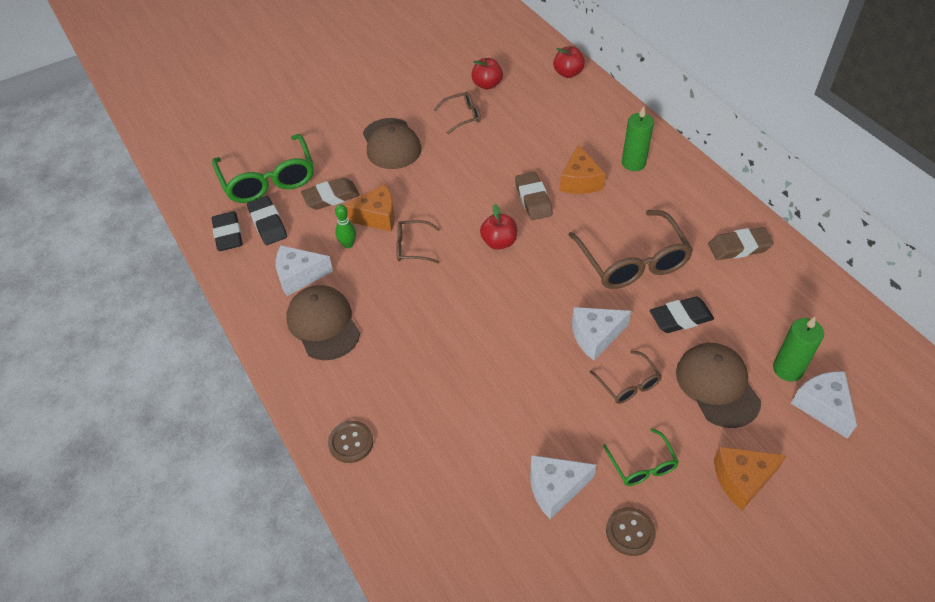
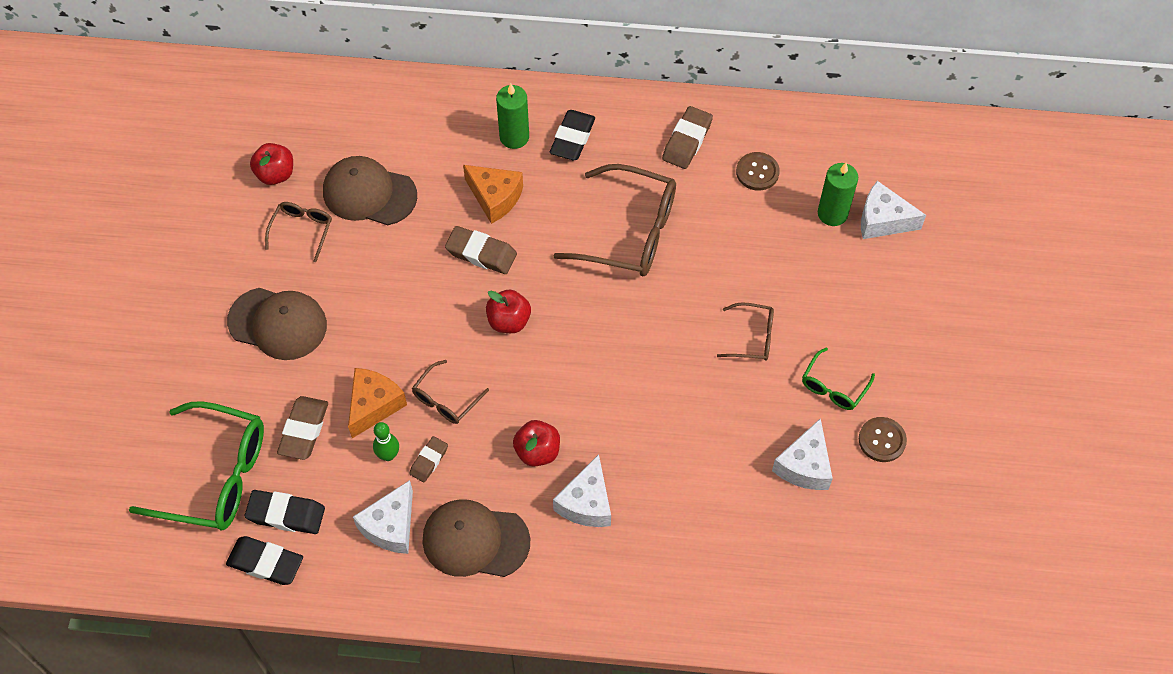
camera: 55 degrees left, 10 degrees up
brown button [328,421,373,463] -> brown button moved to [736,152,780,191]
red apple [553,47,585,78] -> red apple moved to [513,420,560,467]
white cheese [572,307,631,360] -> white cheese moved to [553,454,611,527]
green glasses [603,428,679,486] -> green glasses turned 105 degrees clockwise [802,348,875,410]
black eraser [650,296,714,333] -> black eraser moved to [550,110,595,160]
brown cap [676,343,761,428] -> brown cap moved to [323,156,417,225]
orange cheese [714,447,787,510] -> none
none -> brown eraser [409,436,448,482]

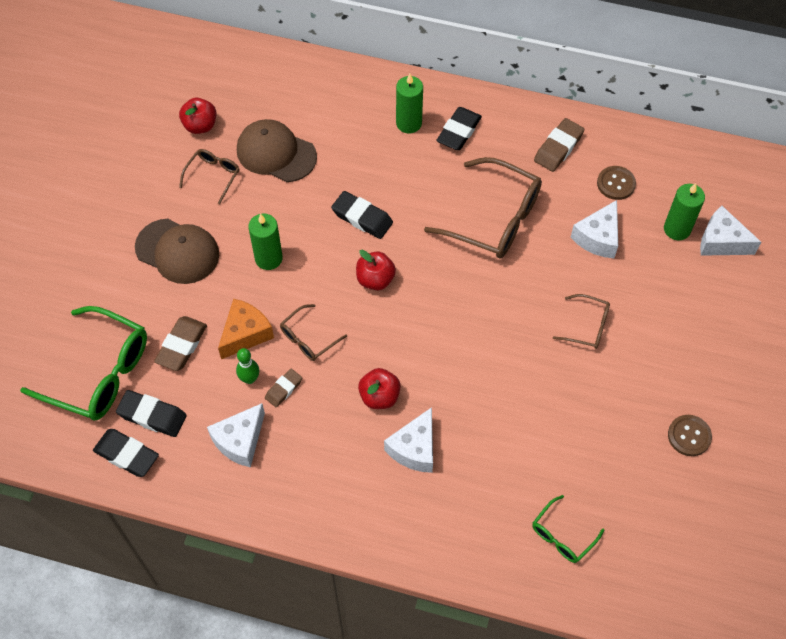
camera: 10 degrees right, 0 degrees up
brown cap [422,499,530,577] -> none
brown eraser [445,226,517,274] -> black eraser [331,191,393,239]
orange cheese [463,165,523,224] -> none
white cheese [772,418,833,490] -> white cheese moved to [570,200,618,258]
green glasses [802,348,875,410] -> green glasses moved to [532,495,604,563]
none -> green candle [248,214,283,270]

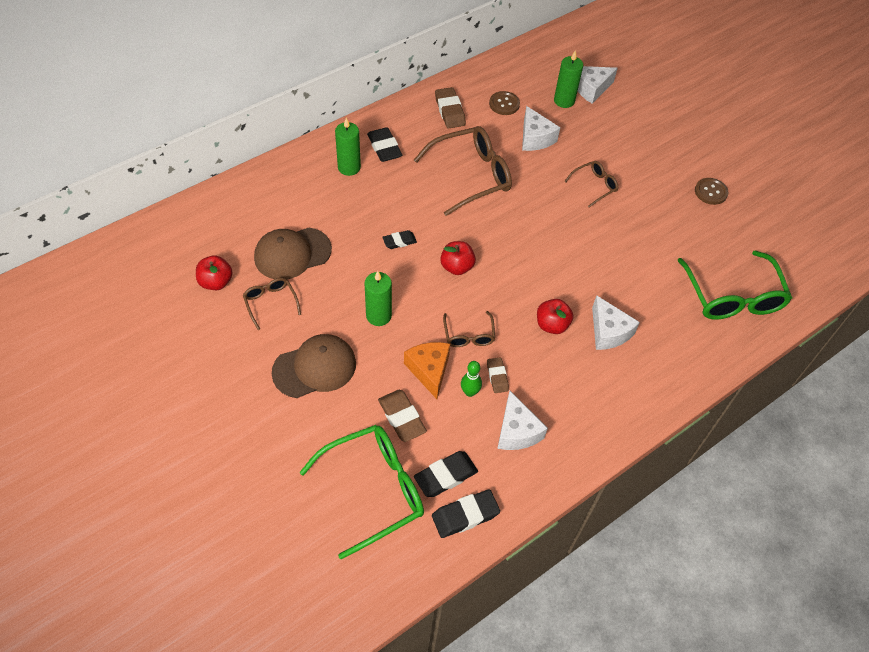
camera: 55 degrees left, 5 degrees down
black eraser [331,191,393,239] -> black eraser [382,230,417,249], size x0.62
green glasses [532,495,604,563] -> green glasses [677,250,792,320], size x1.98

